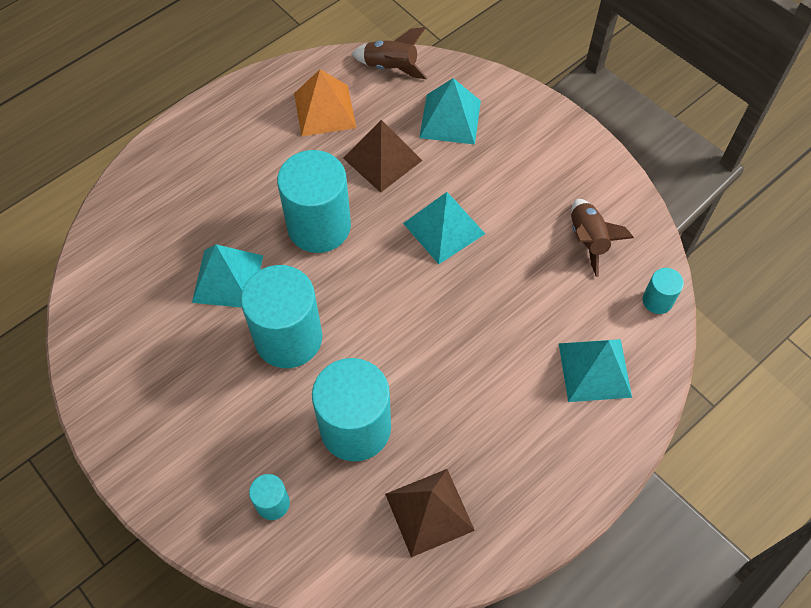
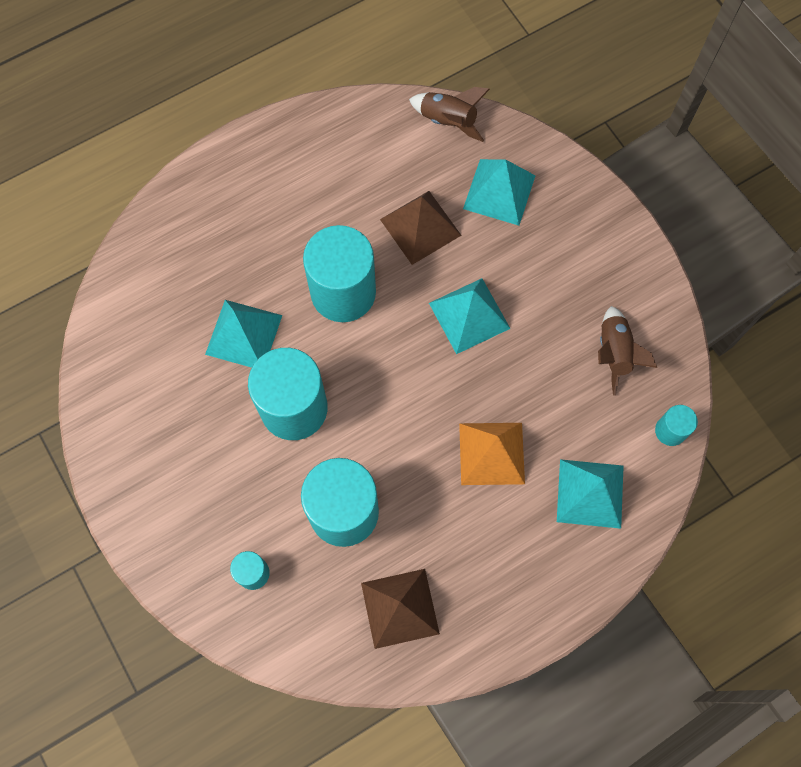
camera: 10 degrees right, 10 degrees up
orange pyramid [294,69,356,137] -> orange pyramid moved to [459,423,525,485]

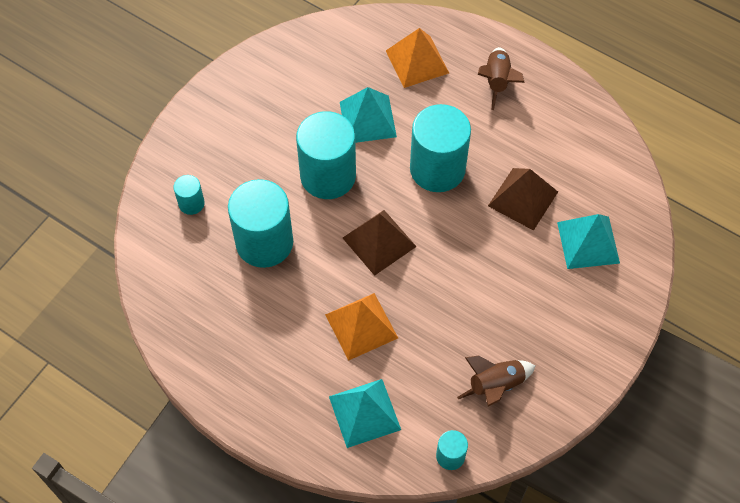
camera: 65 degrees right, 10 degrees down
brown pyramid [361,569,440,649] -> brown pyramid moved to [343,210,417,276]
brown rocket [409,87,490,142] -> brown rocket moved to [478,47,525,110]
turquoise pyramid [429,278,511,354] -> none
none -> orange pyramid [386,28,449,88]

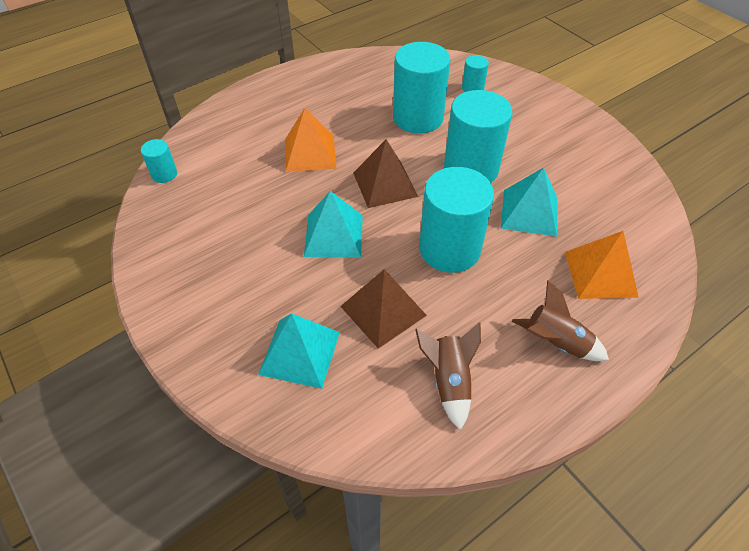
camera: 110 degrees right, 10 degrees down
turquoise pyramid [329,379,401,448] -> turquoise pyramid moved to [304,191,363,258]
brown rocket [457,356,535,406] -> brown rocket moved to [415,322,481,430]

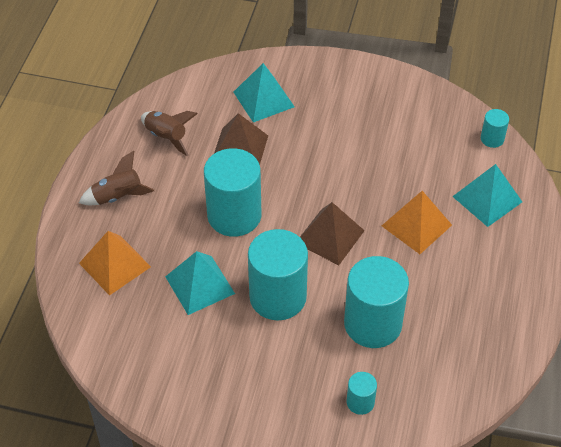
camera: 140 degrees right, 0 degrees up
turquoise pyramid [304,191,363,258] -> turquoise pyramid moved to [452,164,522,227]

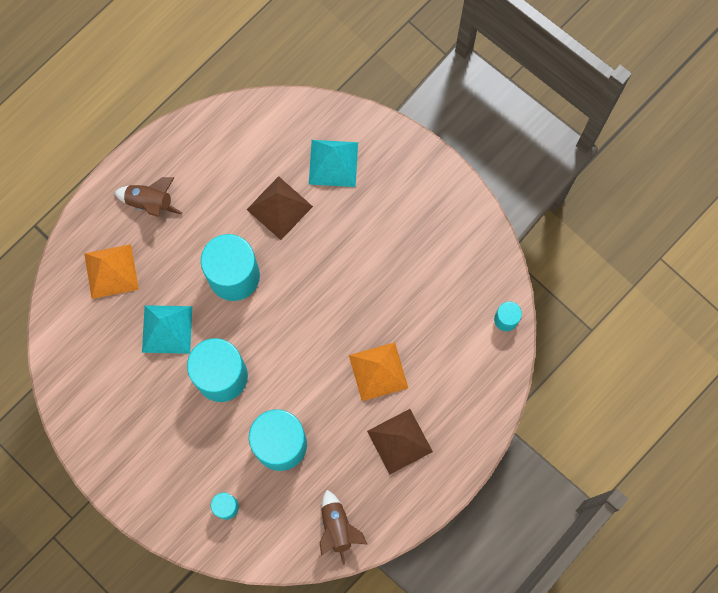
camera: 30 degrees right, 25 degrees up
brown rocket [141,111,197,156] -> brown rocket moved to [320,490,368,565]
brown pyramid [300,202,365,265] -> brown pyramid moved to [367,409,433,474]
turquoise pyramid [452,164,522,227] -> none

